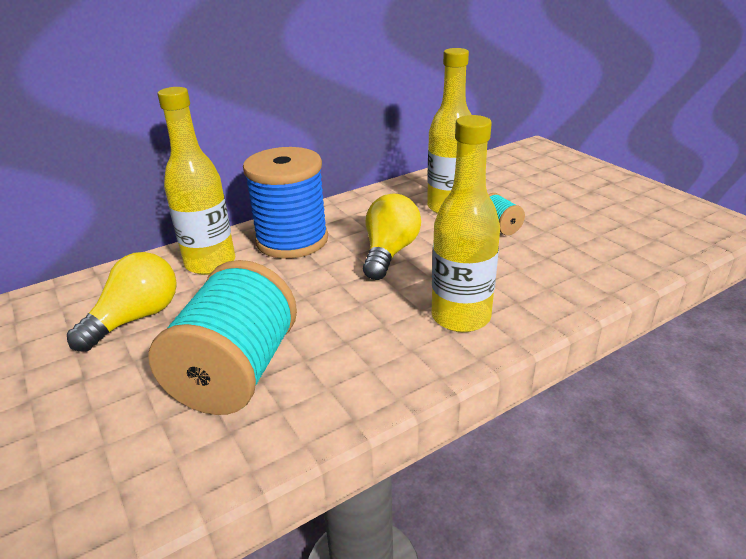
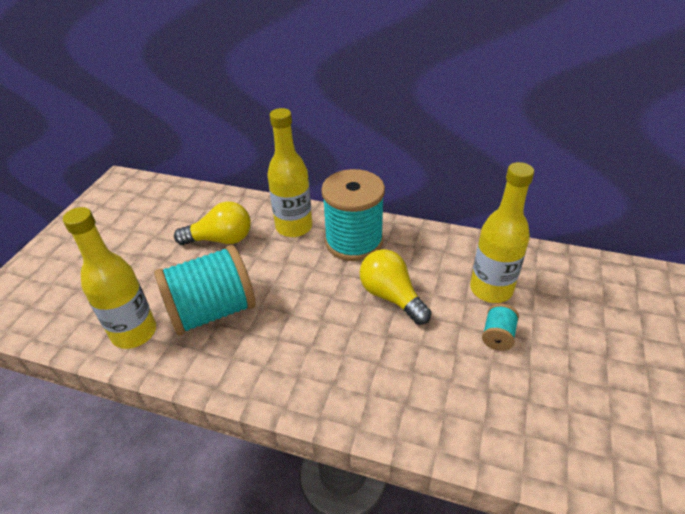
camera: 50 degrees right, 10 degrees up
blue spool [243,147,328,259] -> turquoise spool [321,169,385,261]
yellow light bulb [363,194,421,280] -> yellow light bulb turned 105 degrees counterclockwise [360,249,432,325]
yellow bottle [432,115,500,332] -> yellow bottle moved to [63,207,156,349]

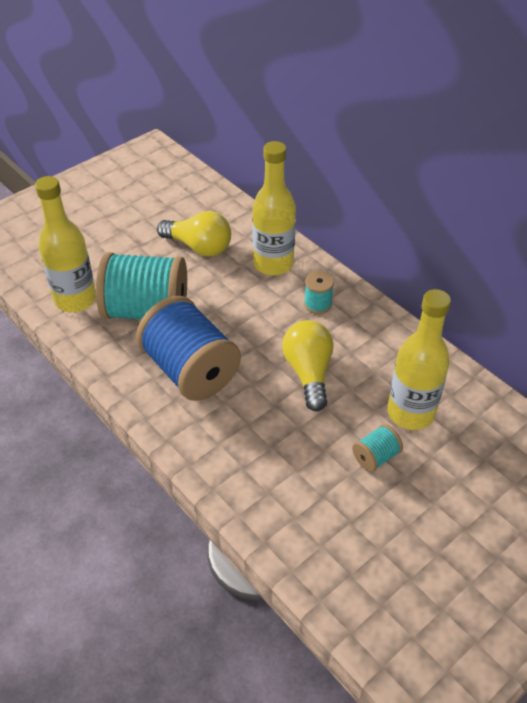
camera: 30 degrees right, 5 degrees up
turquoise spool [321,169,385,261] -> turquoise spool [304,271,334,314], size x0.43
none -> blue spool [136,296,241,401]

